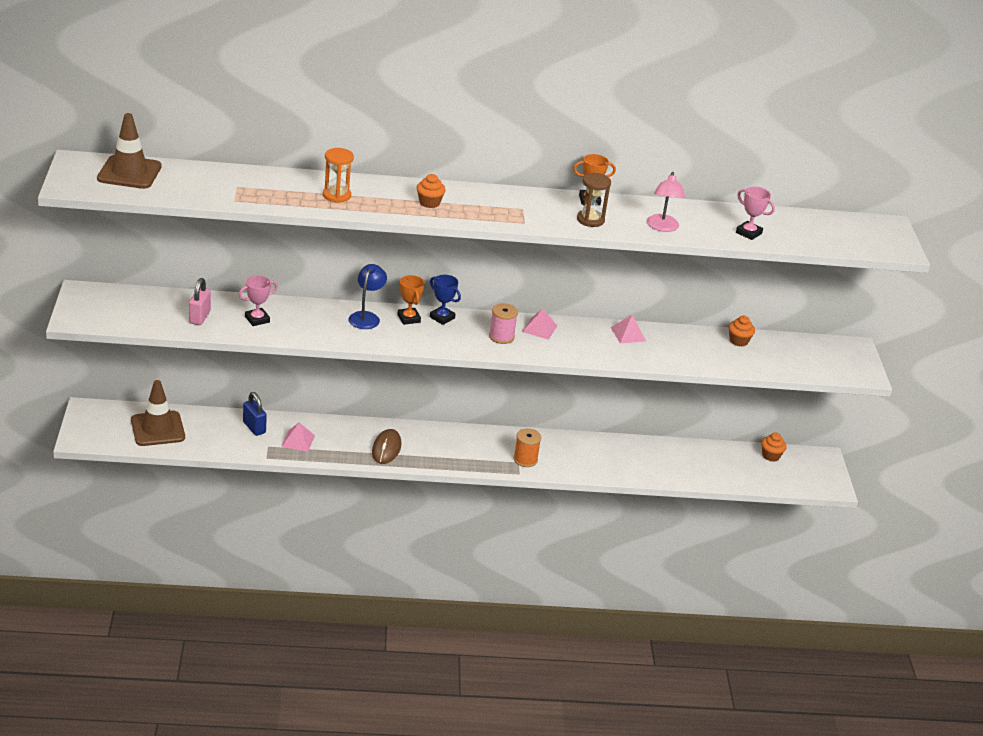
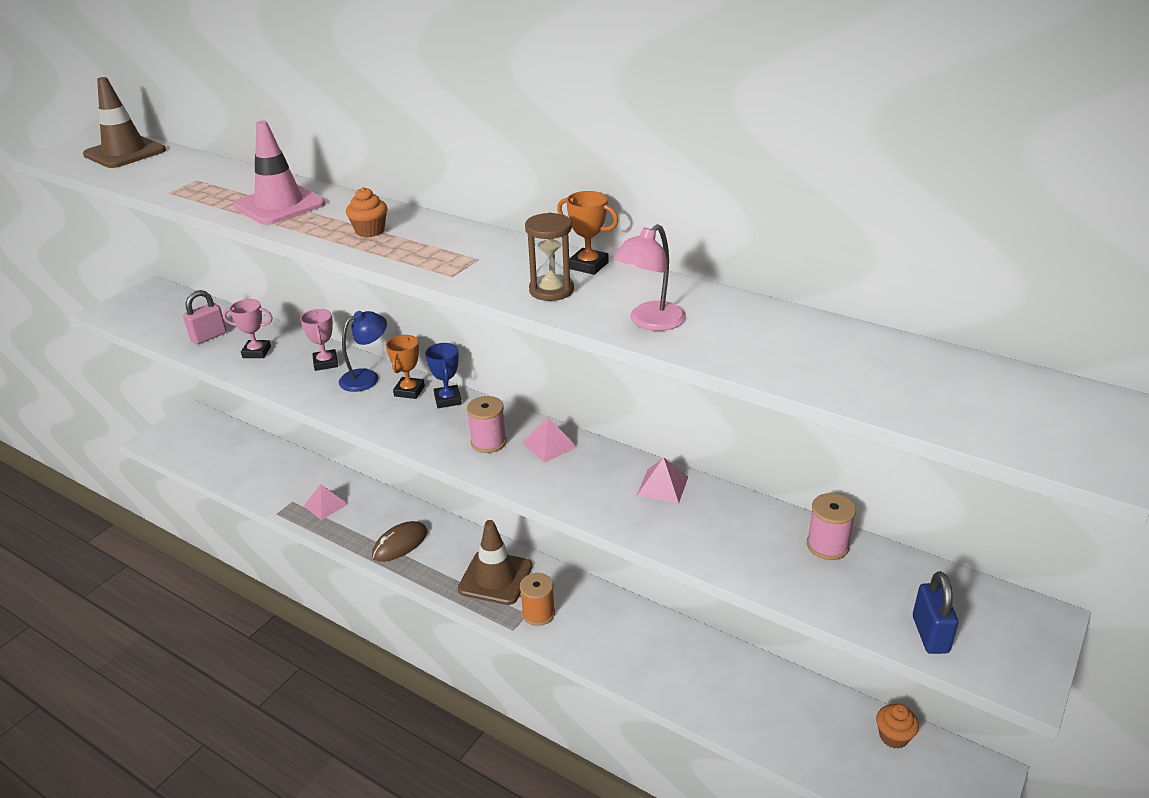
camera: 40 degrees right, 0 degrees up
brown traffic cone [131,380,185,446] -> brown traffic cone moved to [458,520,532,605]
blue padlock [243,392,267,436] -> blue padlock moved to [913,571,958,654]
orange hourglass [323,148,354,203] -> pink traffic cone [234,121,325,225]
orange cupcake [729,315,755,346] -> pink spool [807,493,856,560]
pink trophy [736,187,775,240] -> pink trophy moved to [300,309,338,371]

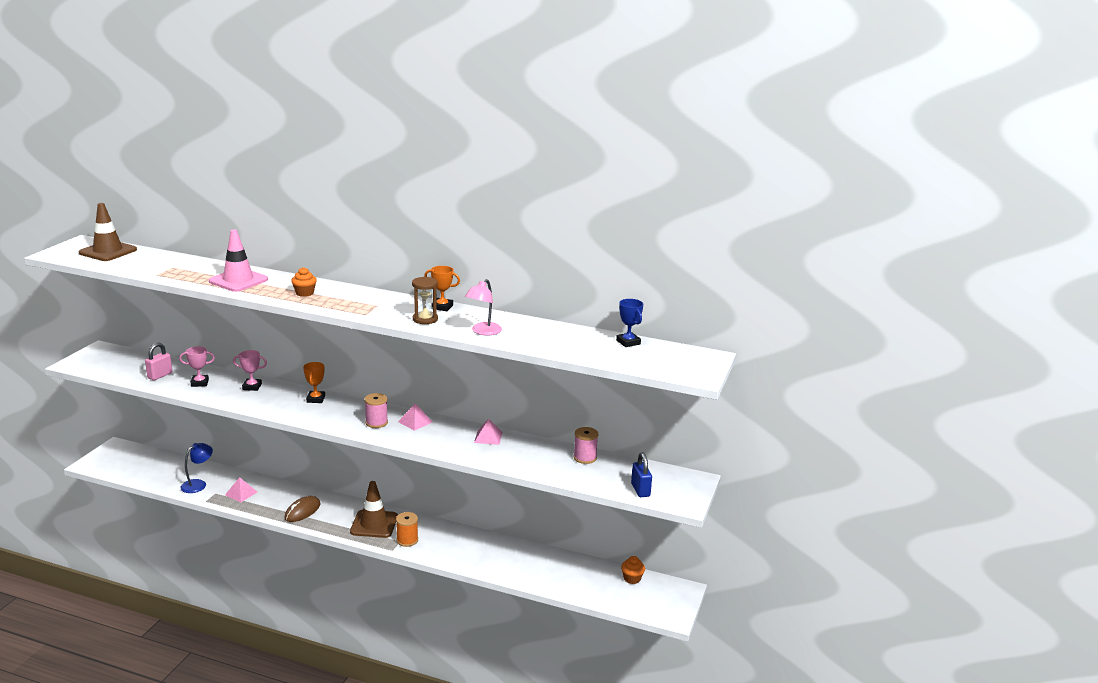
camera: 15 degrees left, 10 degrees down
pink trophy [300,309,338,371] -> pink trophy turned 60 degrees counterclockwise [233,350,267,391]
blue lamp [339,311,387,392] -> blue lamp moved to [181,443,213,493]
blue trophy [425,343,462,408] -> blue trophy moved to [616,299,643,347]

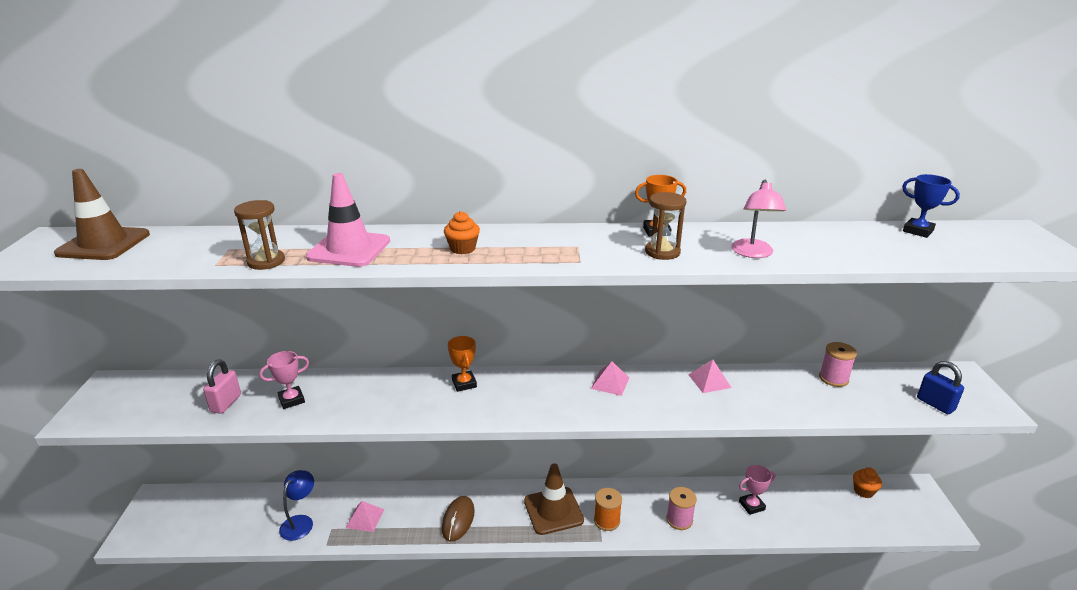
camera: 20 degrees left, 5 degrees up
pink trophy [233,350,267,391] -> pink trophy moved to [739,465,775,515]
pink spool [364,393,388,428] -> pink spool moved to [666,487,697,530]
none -> brown hourglass [234,200,285,270]

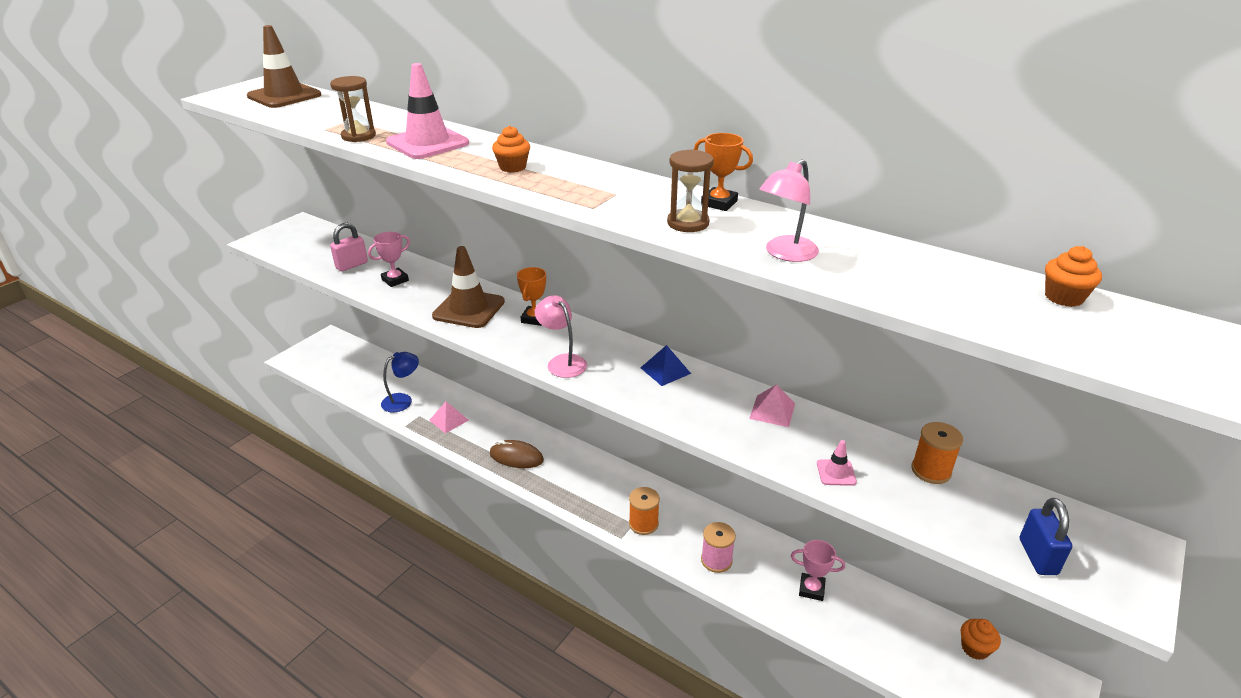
camera: 35 degrees right, 5 degrees up
pink trophy [259,351,309,409] -> pink trophy turned 45 degrees counterclockwise [368,232,410,287]
brown mouse [442,496,475,541] -> brown mouse turned 60 degrees clockwise [490,440,544,468]
brown traffic cone [524,464,584,535] -> brown traffic cone moved to [432,246,505,328]
pink pyramid [591,361,629,396] -> blue pyramid [641,345,691,386]
pink spool [819,342,857,387] -> orange spool [911,422,963,484]
blue trophy [902,174,960,238] -> orange cupcake [1045,246,1102,307]
none -> pink lamp [535,295,587,378]
none -> pink traffic cone [817,440,857,486]

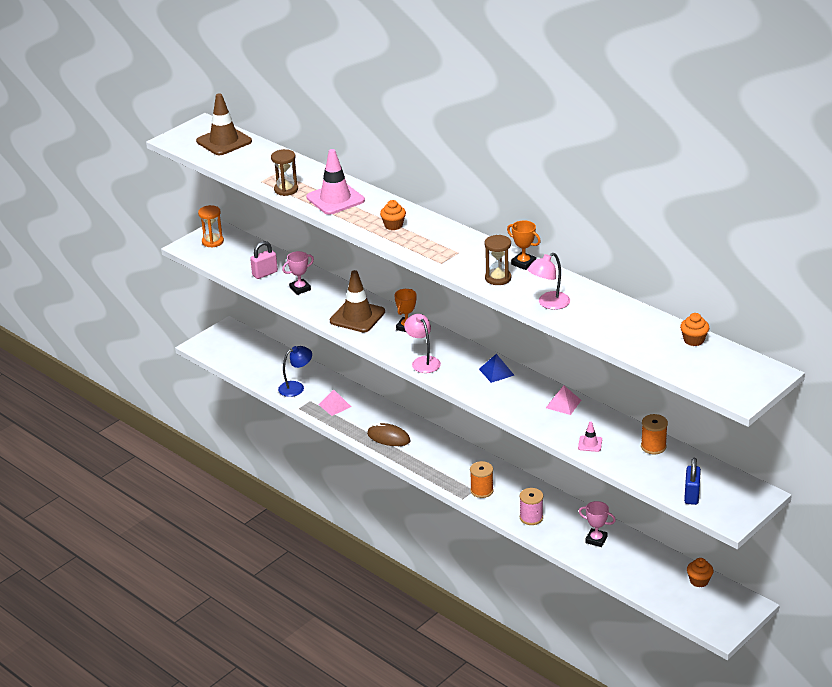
camera: 10 degrees right, 0 degrees up
none -> orange hourglass [198,205,224,248]

